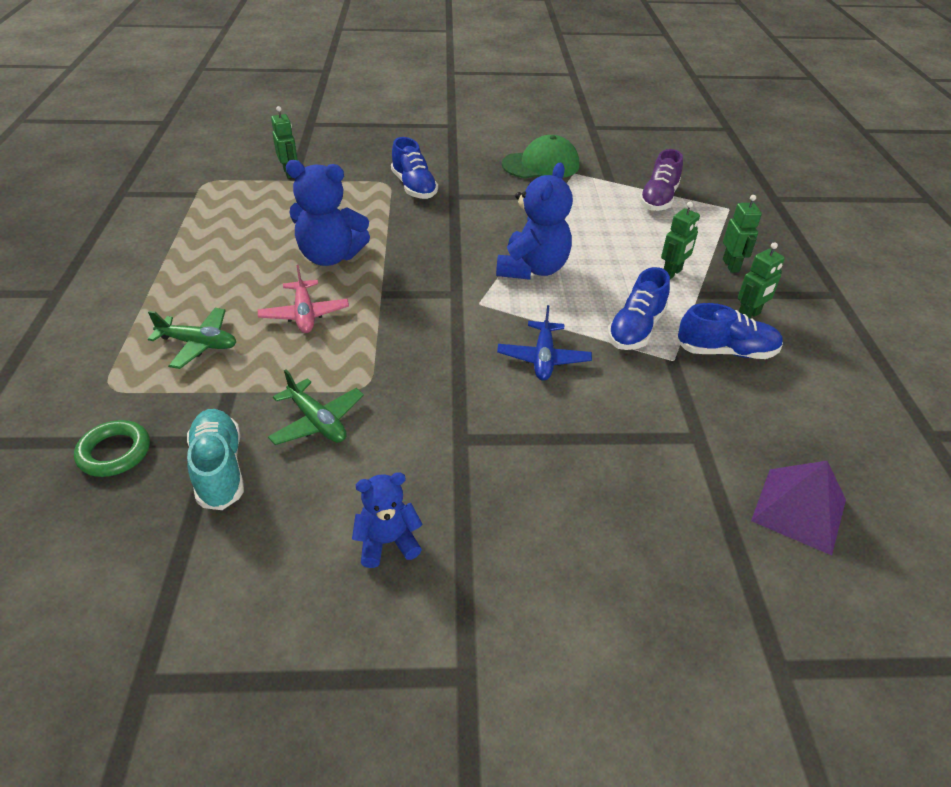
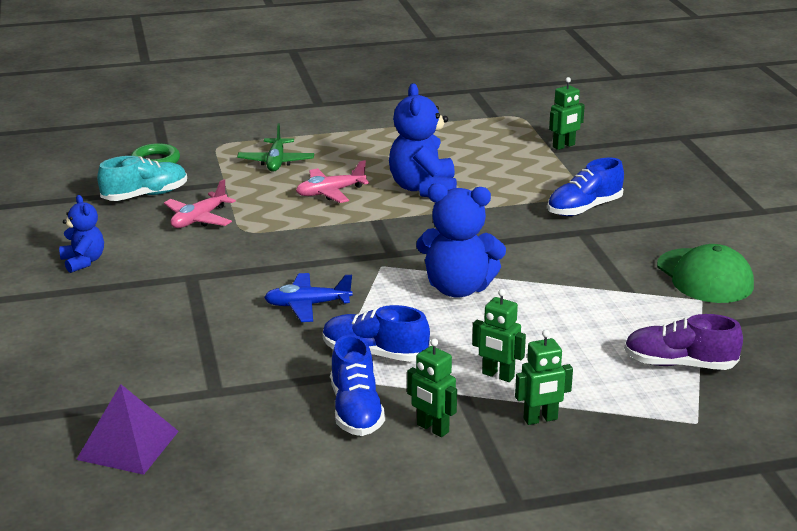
camera: 80 degrees right, 15 degrees down
green plane [268,369,364,445] -> pink plane [164,179,236,228]

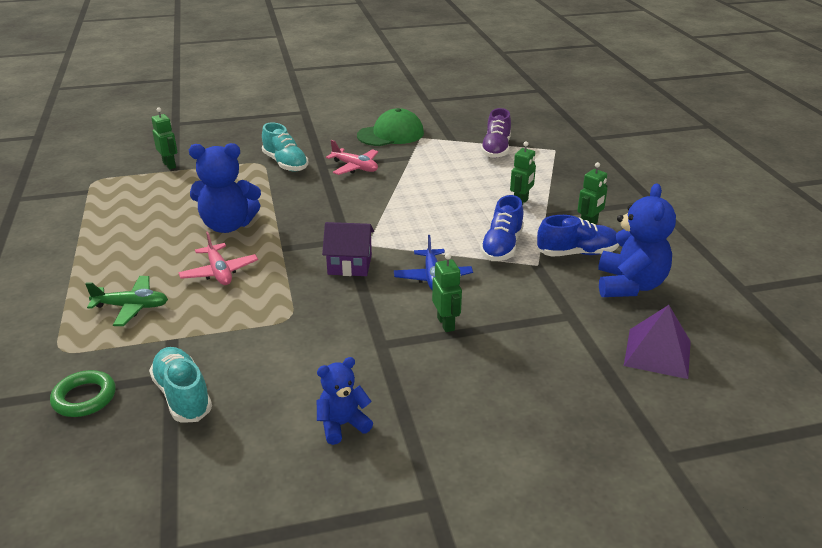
camera: 90 degrees left, 5 degrees up
pink plane [164,179,236,228] -> pink plane moved to [326,140,378,175]
blue teddy bear [416,183,506,298] -> blue teddy bear moved to [598,183,676,297]
green robot [515,330,573,425] -> green robot moved to [432,253,462,332]
blue shoe [547,158,624,216] -> turquoise shoe [262,123,308,172]
none -> purple house [322,222,374,276]

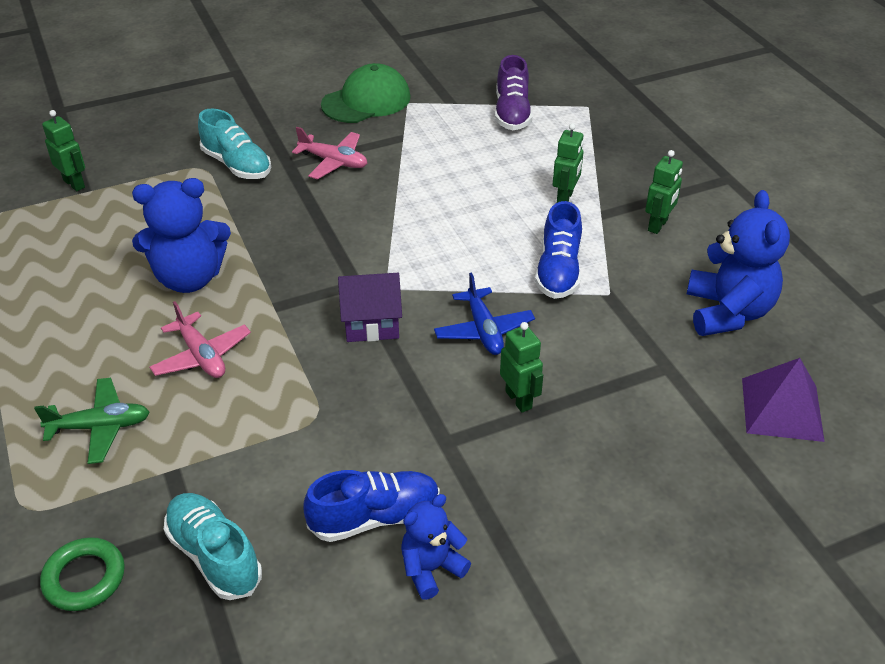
camera: 10 degrees left, 10 degrees up
blue shoe [537,215,619,257] -> blue shoe moved to [304,470,440,542]

